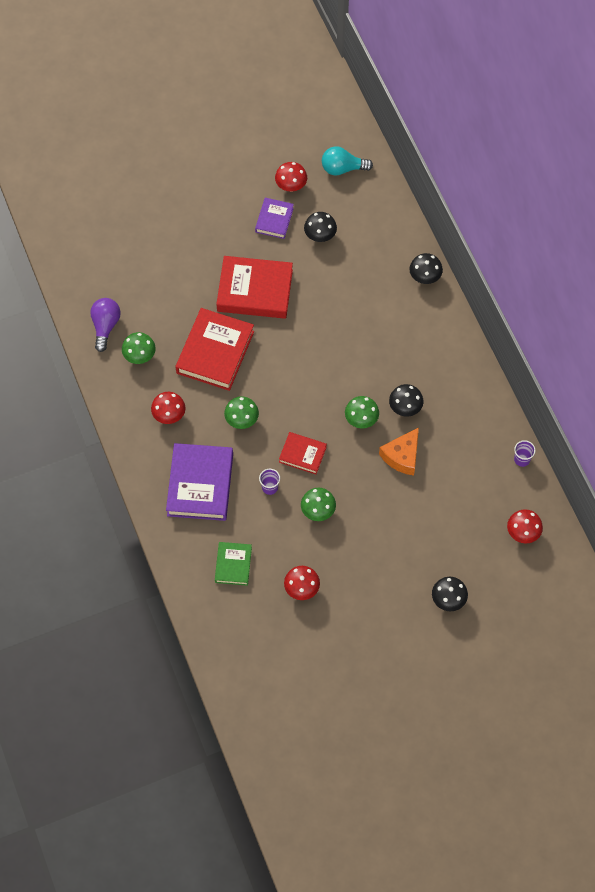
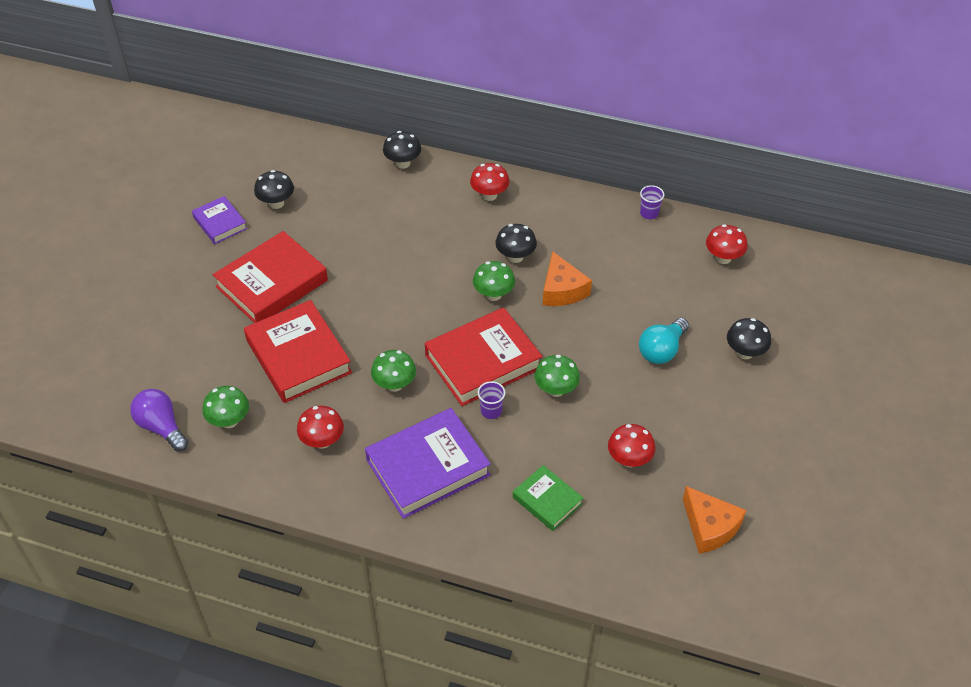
camera: 50 degrees left, 15 degrees down
purple book [166,443,233,521] -> purple book turned 75 degrees counterclockwise [365,408,491,519]
red mushroom [275,162,307,192] -> red mushroom moved to [470,163,510,201]
red book [279,432,327,474] -> red book [425,307,543,406], size x1.83
turquoise light bulb [322,146,373,176] -> turquoise light bulb moved to [639,318,689,364]
none -> orange cheese [683,486,746,554]

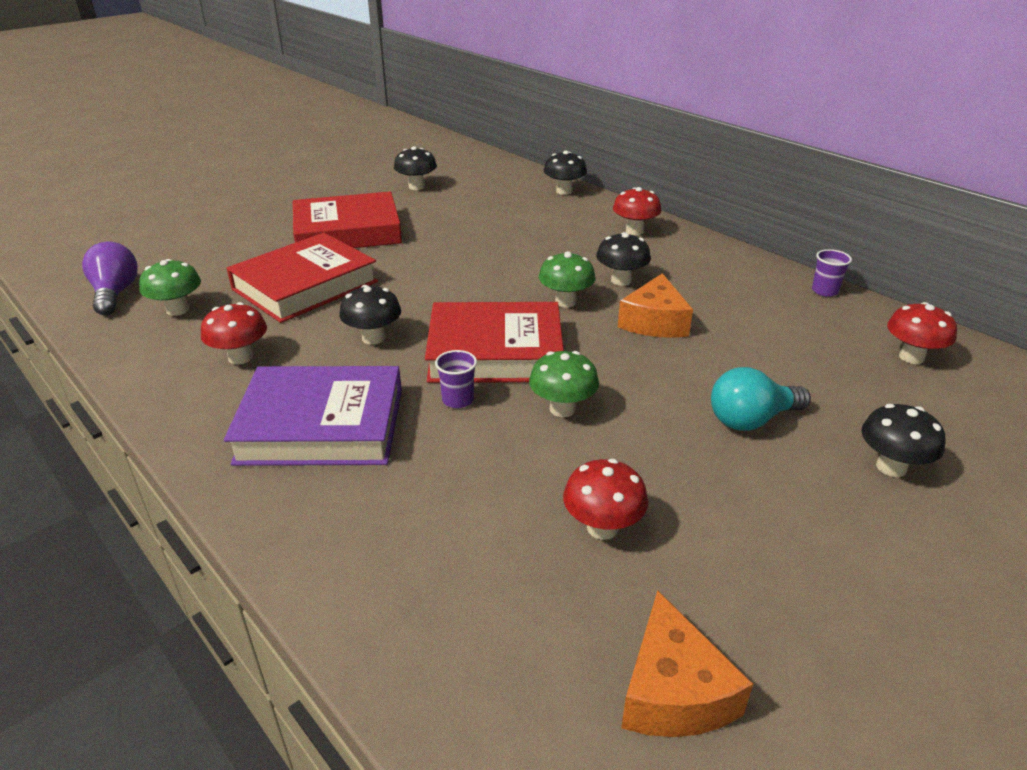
camera: 30 degrees right, 15 degrees down
purple book [192,196,247,244] -> none
red book [244,300,352,403] -> red book turned 45 degrees clockwise [226,233,378,323]
green mushroom [371,350,416,392] -> black mushroom [339,285,401,345]
green book [513,465,583,531] -> none

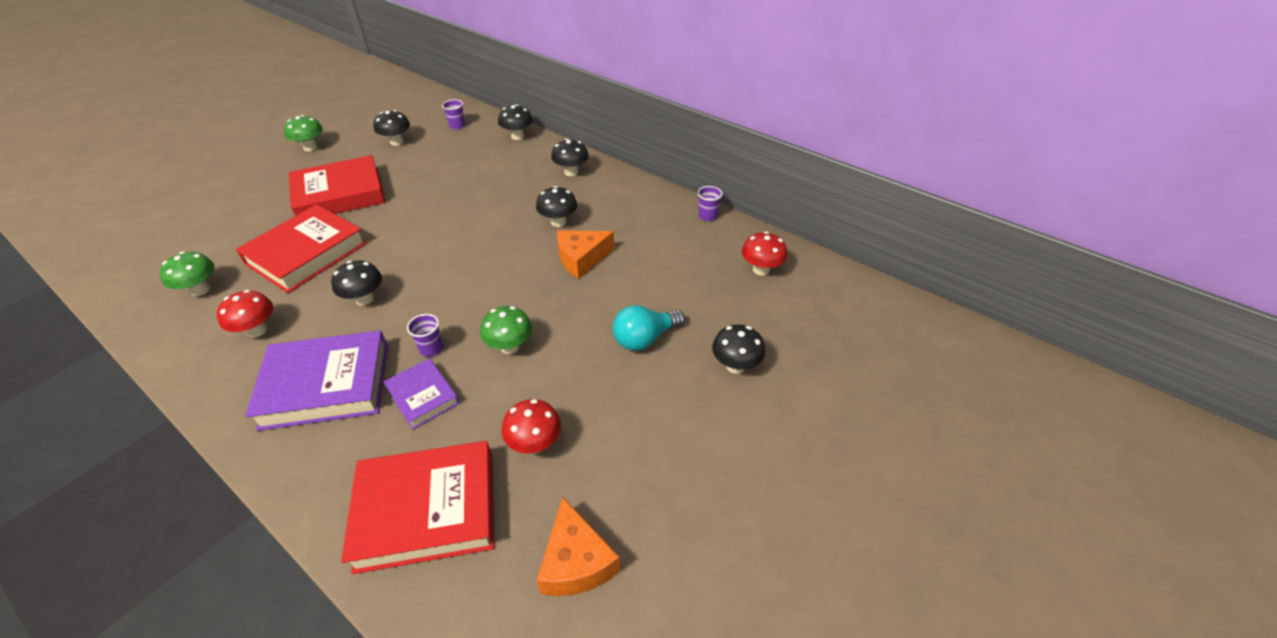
camera: 10 degrees left, 10 degrees up
purple light bulb [82,242,138,315] -> none
red book [425,302,564,383] -> red book moved to [341,441,494,574]
green mushroom [539,251,595,308] -> green mushroom moved to [284,115,323,151]
red mushroom [613,187,661,235] -> black mushroom [551,139,589,176]
orange cheese [618,273,693,338] -> orange cheese turned 60 degrees clockwise [557,230,614,279]
none -> purple book [384,358,459,430]
none -> purple cup [442,99,465,129]

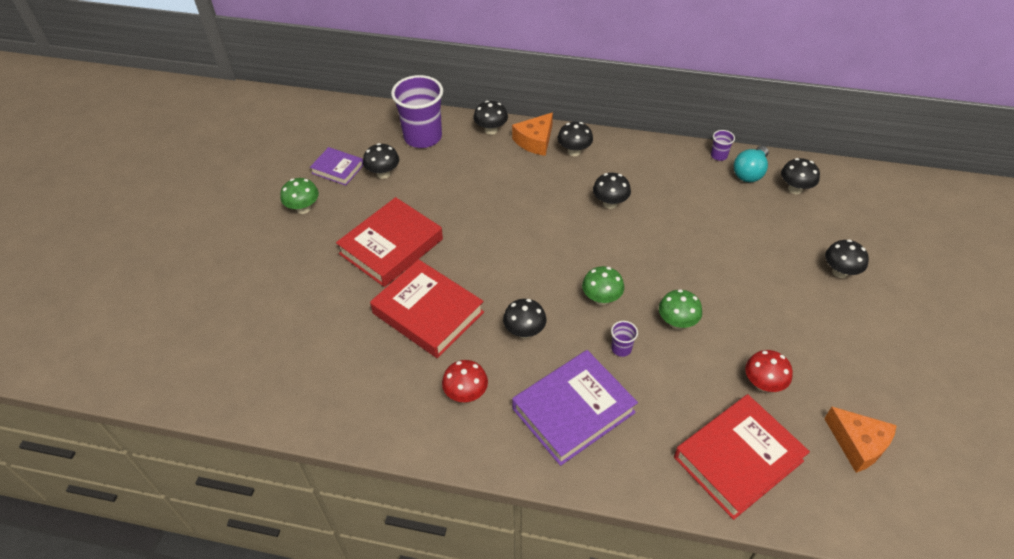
camera: 25 degrees left, 5 degrees up
green mushroom [159,252,214,296] -> green mushroom moved to [582,266,624,305]
red book [236,204,367,293] -> red book turned 60 degrees counterclockwise [370,259,484,358]
purple book [384,358,459,430] -> purple book moved to [310,147,363,186]
purple cup [442,99,465,129] -> purple cup [391,75,443,148], size x2.37
orange cheese [557,230,614,279] -> orange cheese moved to [512,112,553,156]
turquoise light bulb [613,305,685,351] -> turquoise light bulb moved to [734,146,769,182]
red mushroom [742,231,787,276] -> black mushroom [781,158,820,194]

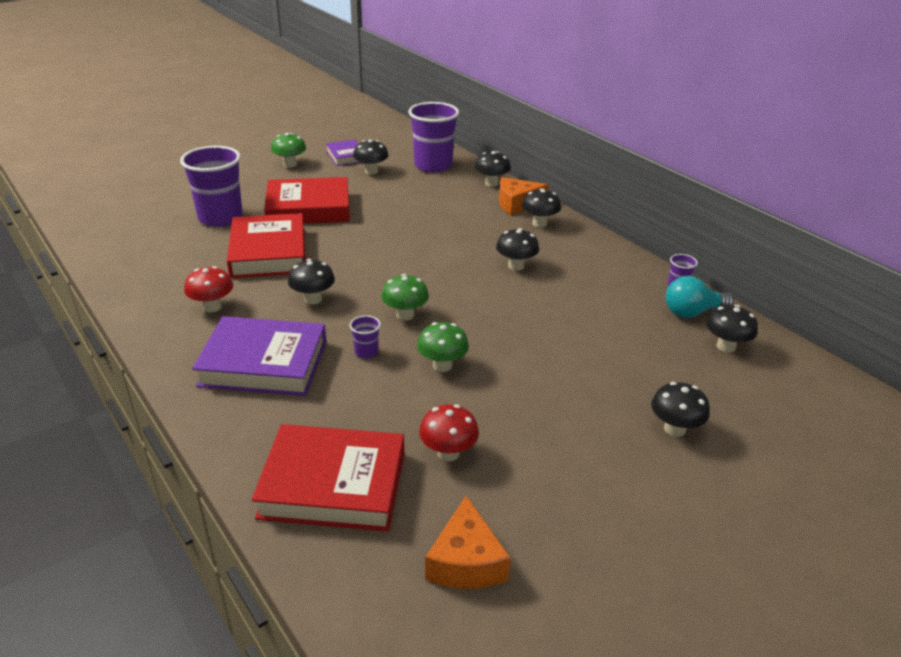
camera: 40 degrees right, 15 degrees down
none -> purple cup [180,146,243,227]

